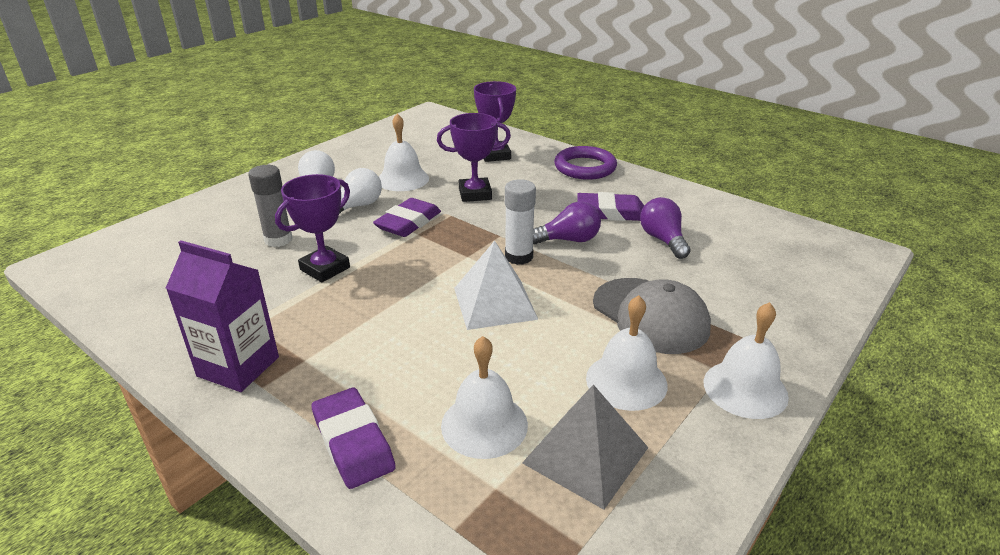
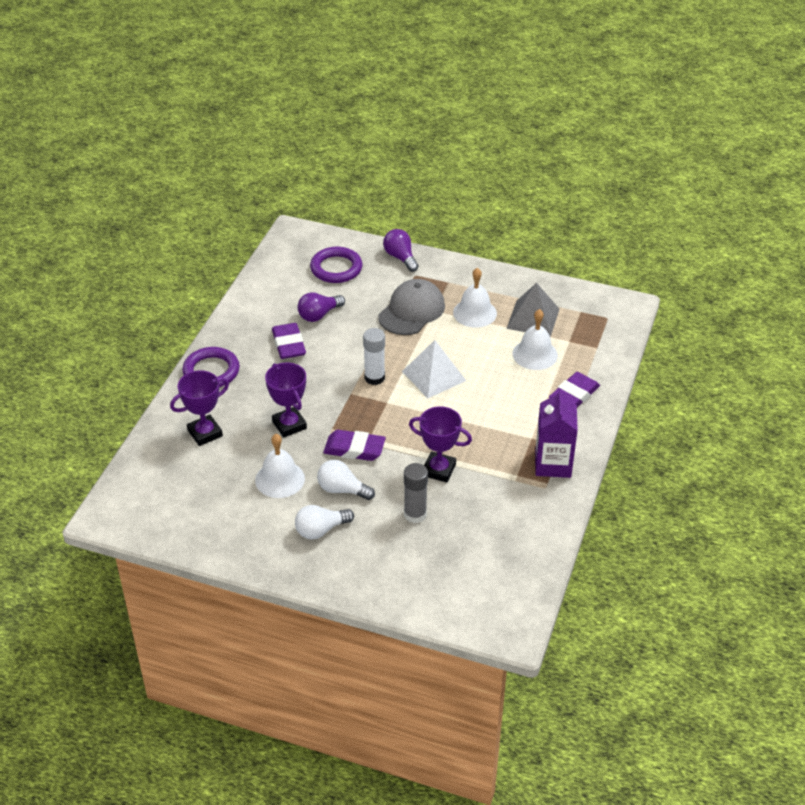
camera: 110 degrees left, 10 degrees up
purple light bulb [533,201,601,244] -> purple light bulb moved to [383,229,419,272]
white bell [704,302,789,419] -> none
none -> purple ring [310,247,362,283]

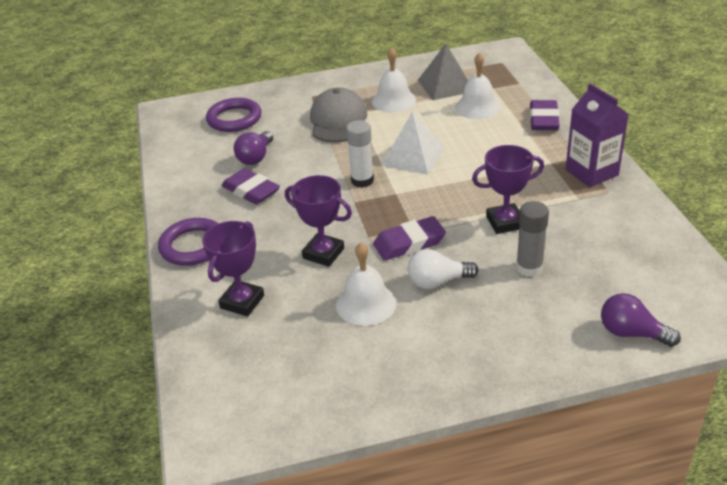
camera: 30 degrees left, 5 degrees down
white light bulb [295,505,354,540] -> none
purple light bulb [383,229,419,272] -> purple light bulb moved to [601,293,681,347]

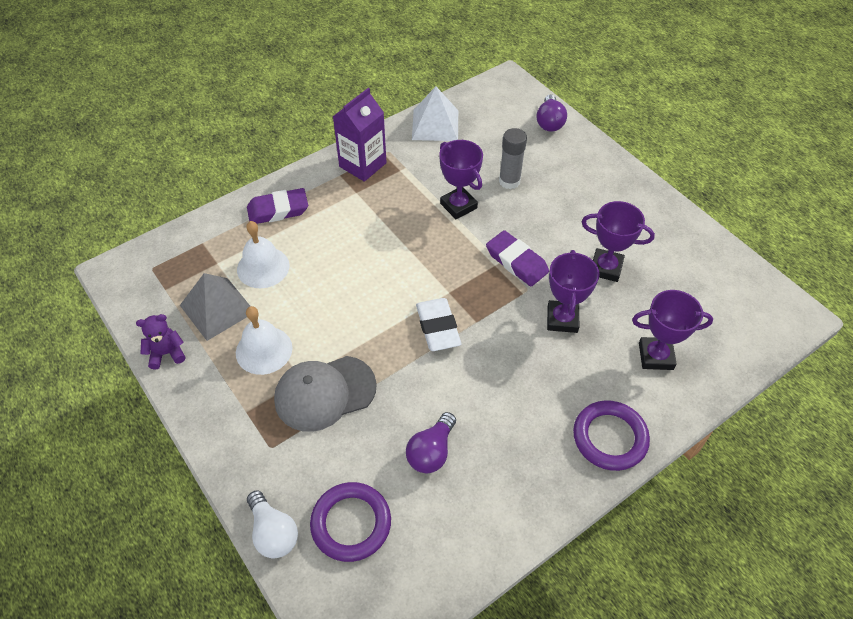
camera: 115 degrees left, 15 degrees up
purple eraser [221,168,280,204] -> none
purple light bulb [234,131,273,165] -> purple light bulb turned 120 degrees clockwise [406,412,456,473]
white bell [336,243,396,326] -> purple trophy [582,201,655,282]
white glue stick [346,120,374,188] -> white eraser [416,298,461,351]
white pyramid [381,112,445,175] -> white pyramid moved to [412,87,458,141]
white light bulb [408,249,478,289] -> white light bulb moved to [247,490,298,558]
none -> purple teddy bear [136,314,185,369]

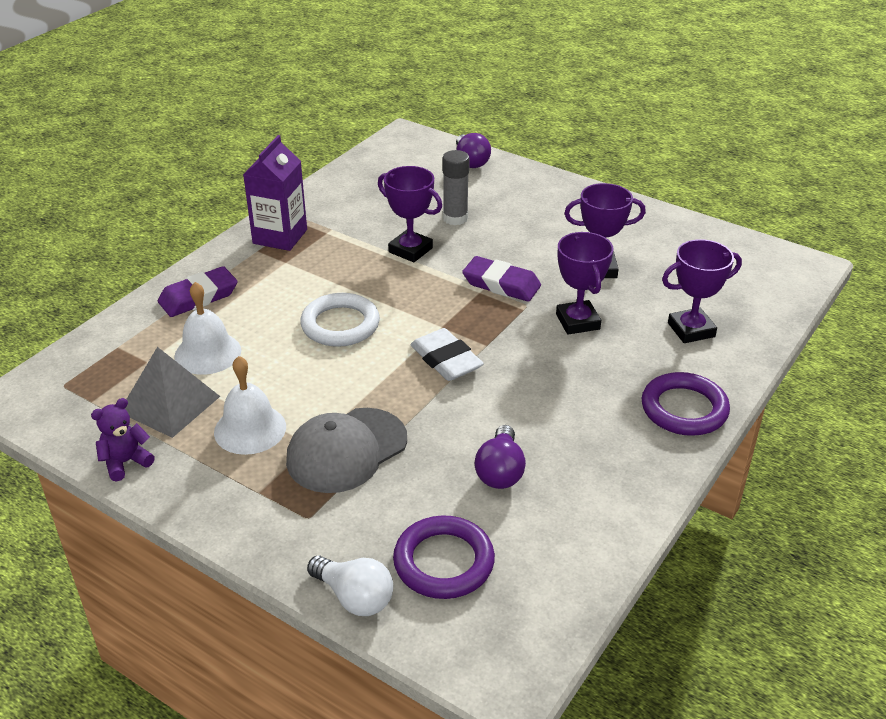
camera: 20 degrees left, 15 degrees down
white pyramid [412,87,458,141] -> none
none -> white ring [300,293,380,347]

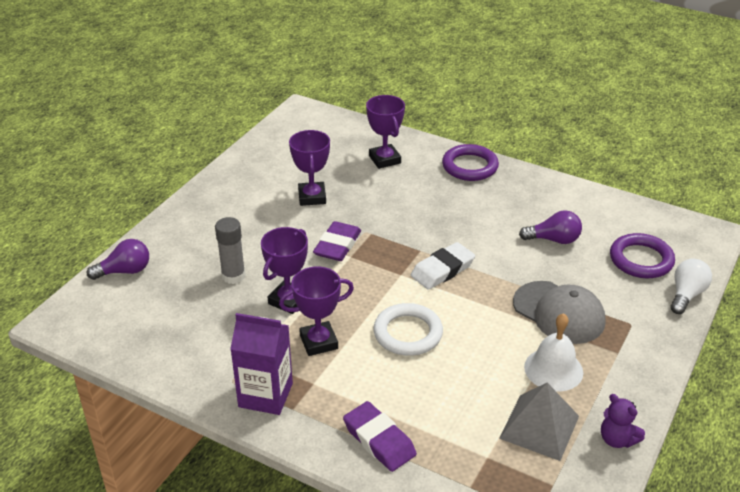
camera: 95 degrees left, 0 degrees up
white bell [174,282,241,375] -> none
purple trophy [556,232,614,335] -> purple trophy moved to [279,267,354,356]

